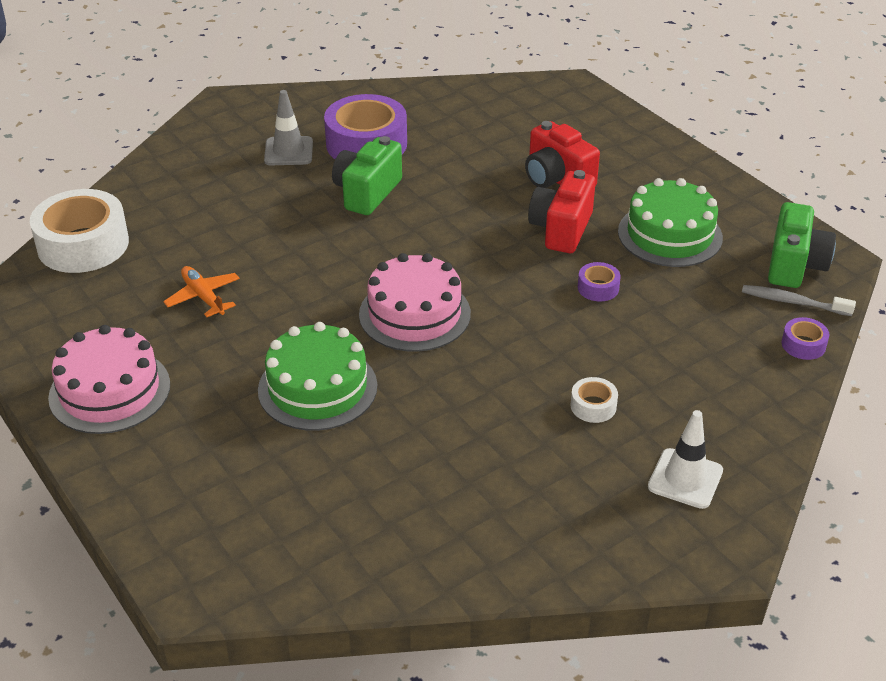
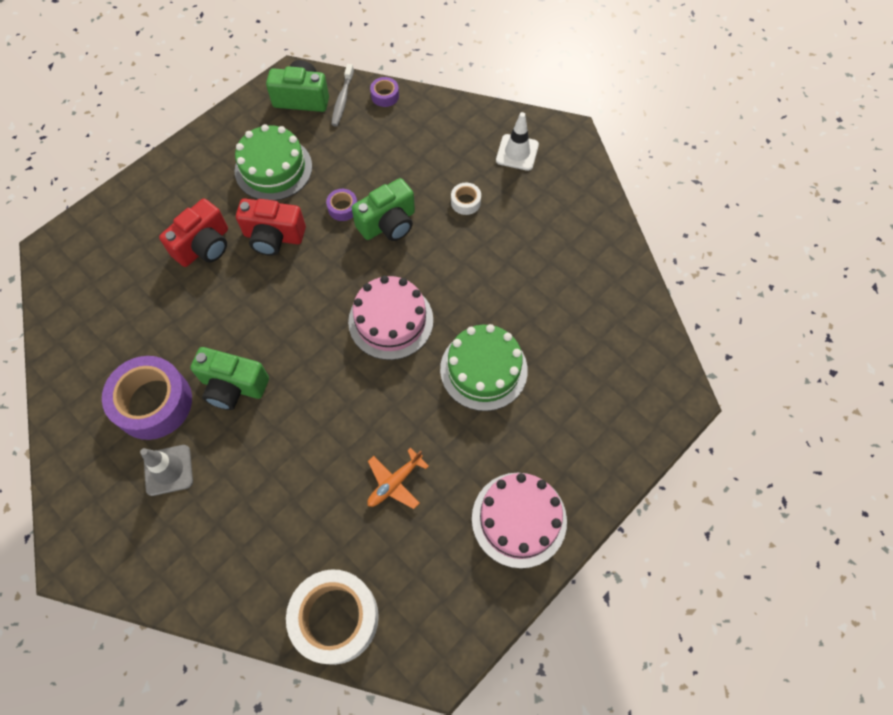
camera: 100 degrees left, 25 degrees up
none -> green camera [352,178,415,241]

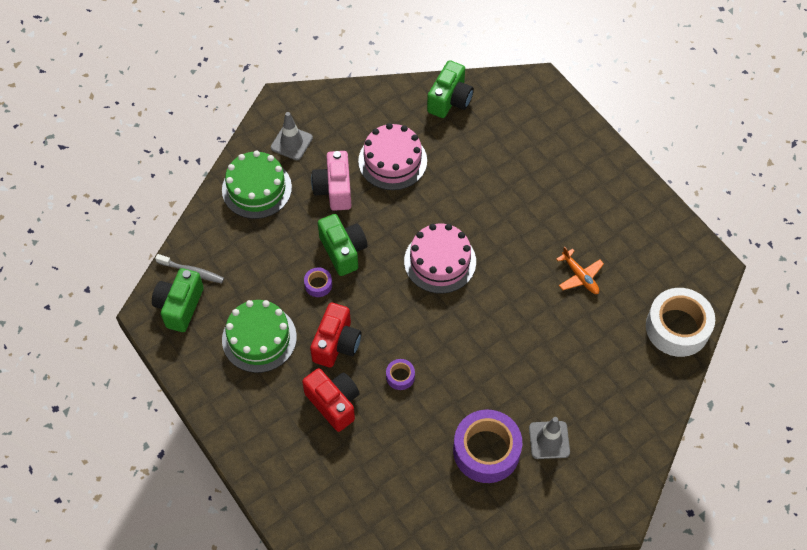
camera: 80 degrees left, 5 degrees down
green camera [191,347,269,410] -> green camera moved to [427,60,474,118]
purple tape [370,77,399,107] -> purple tape moved to [386,359,415,390]
green cake [440,324,528,411] -> green cake moved to [222,151,292,219]
white tape [451,183,481,215] -> pink camera [311,151,351,211]
pink cake [472,473,567,569] -> pink cake moved to [358,123,427,190]
white traffic cone [496,112,539,171] -> grey traffic cone [271,112,313,160]

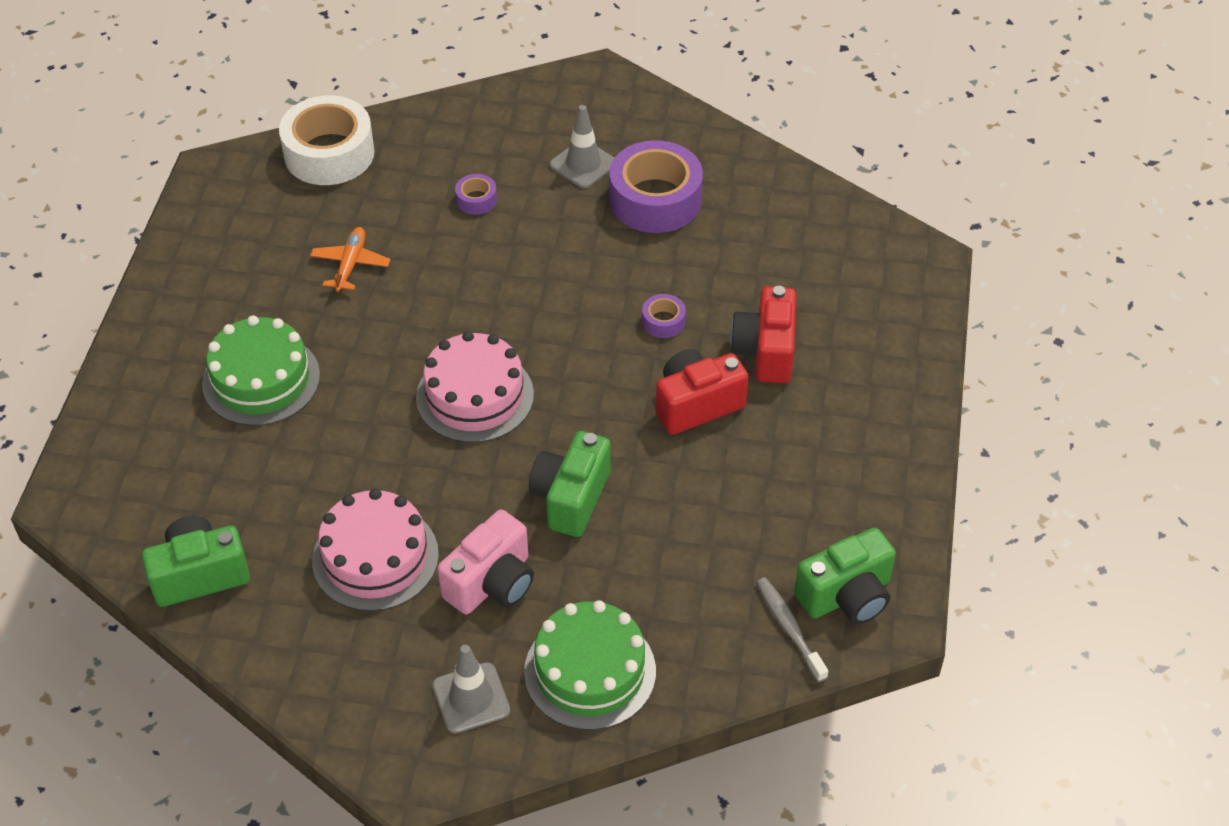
camera: 135 degrees left, 10 degrees down
green cake [222,300,297,373] -> green cake moved to [202,315,320,426]
purple tape [304,267,332,297] -> purple tape moved to [455,174,497,215]

